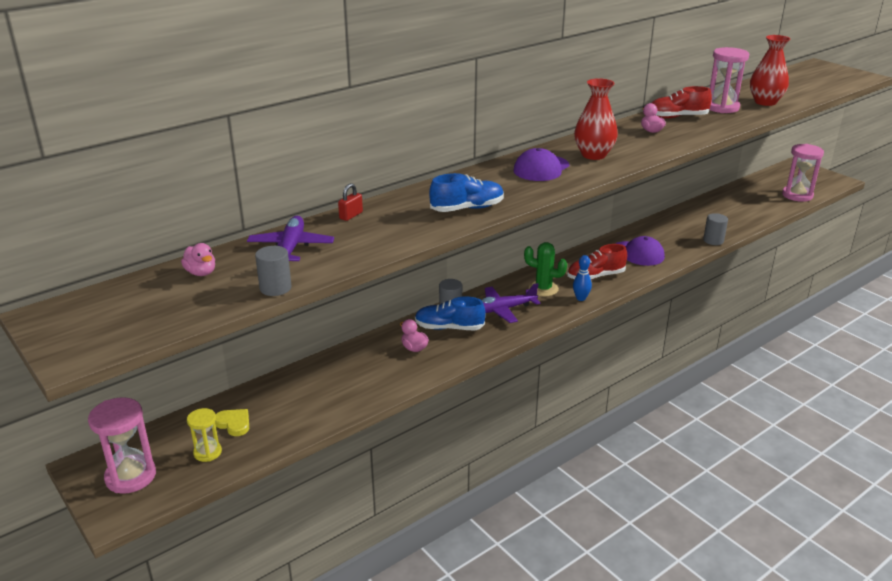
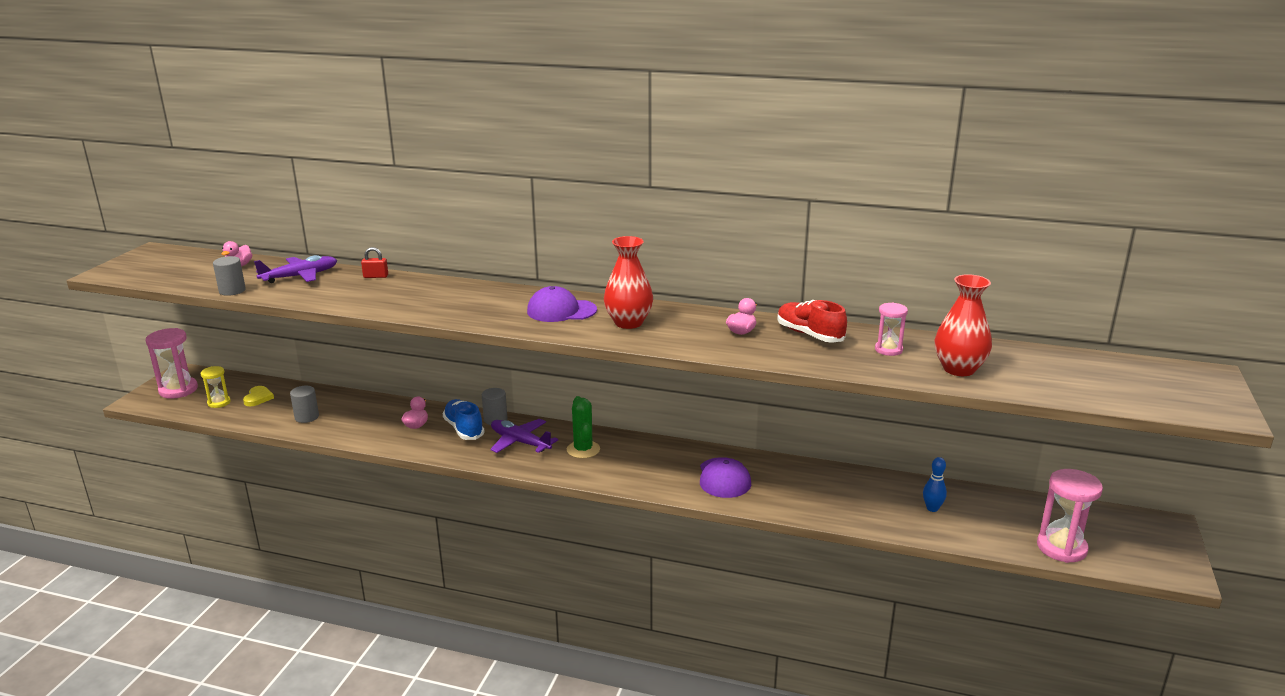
camera: 55 degrees right, 5 degrees down
blue shoe [429,173,504,212] -> none
red shoe [567,244,627,280] -> none
blue bowling pin [573,255,592,301] -> blue bowling pin moved to [923,457,947,512]
grey cylinder [703,213,728,245] -> grey cylinder moved to [290,386,319,423]
pink hourglass [709,47,749,113] -> pink hourglass [875,302,908,356], size x0.58

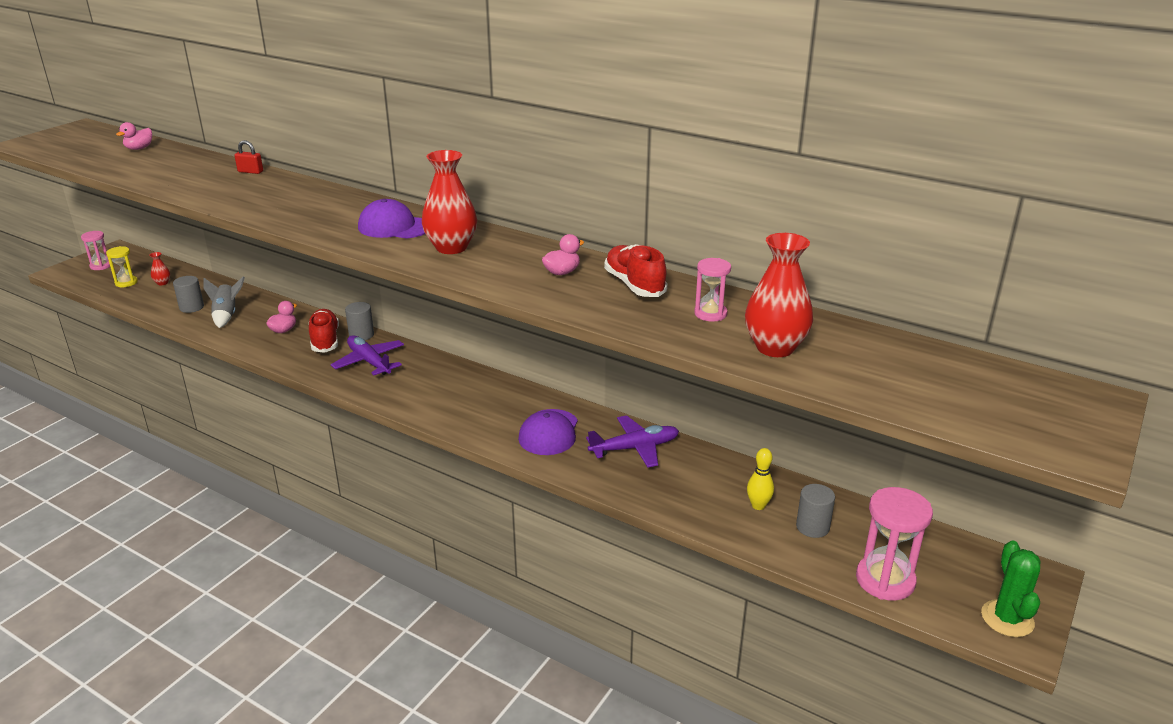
camera: 15 degrees right, 5 degrees up
pink hourglass [146,328,198,399] -> pink hourglass [81,231,110,270], size x0.58
grey cylinder [213,256,246,296] -> grey cylinder moved to [796,484,835,538]
yellow heart [243,386,274,406] -> red vase [149,252,170,285]
purple plane [254,255,337,283] -> purple plane moved to [586,415,679,468]
blue shoe [442,399,485,440] -> red shoe [309,309,339,353]
green cactus [567,396,600,459] -> green cactus moved to [981,540,1040,637]
blue bowling pin [923,457,947,512] -> yellow bowling pin [747,448,774,510]
none -> grey rocket [203,276,245,328]

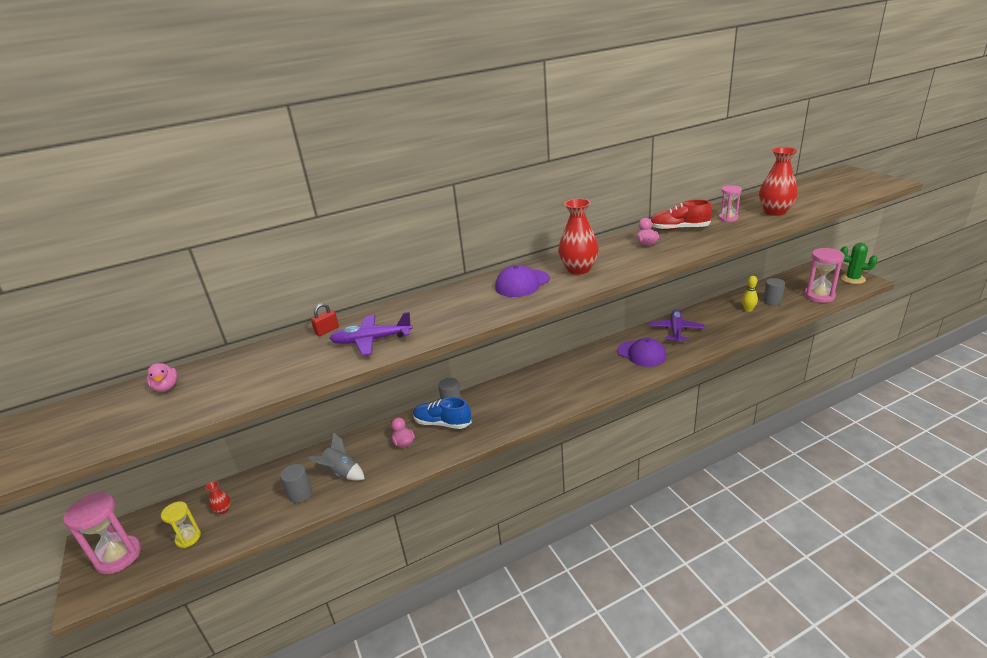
camera: 55 degrees left, 0 degrees up
pink hourglass [81,231,110,270] -> pink hourglass [63,492,141,574], size x1.72
red shoe [309,309,339,353] -> blue shoe [413,397,472,429]
purple plane [331,335,404,375] -> purple plane moved to [329,312,413,356]

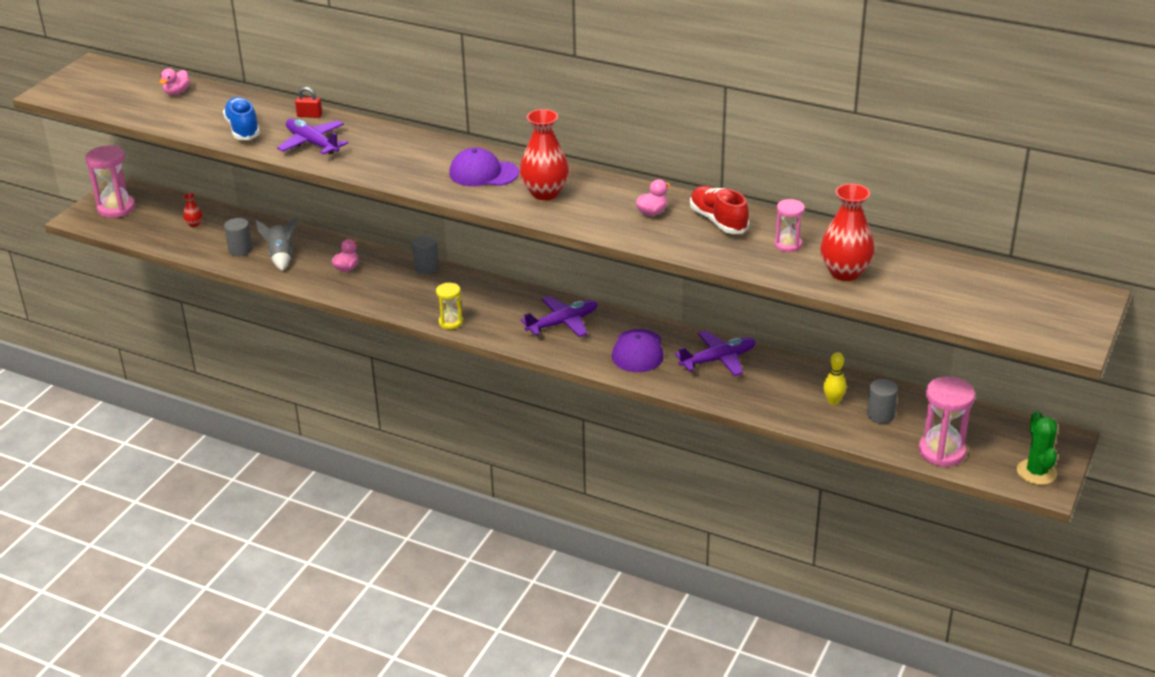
camera: 50 degrees right, 5 degrees up
yellow hourglass [161,501,201,548] -> yellow hourglass moved to [436,283,463,329]
blue shoe [413,397,472,429] -> blue shoe moved to [223,97,260,140]
none -> purple plane [521,296,598,337]

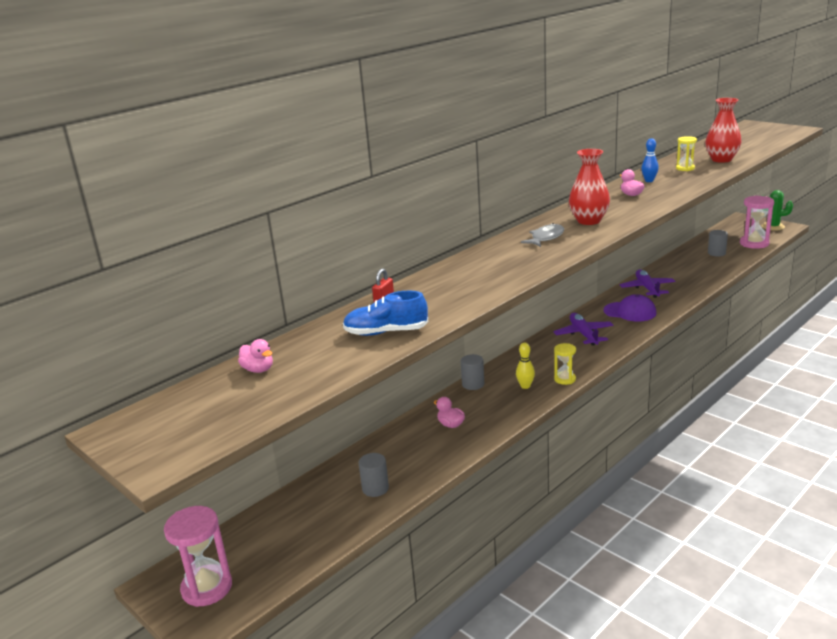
camera: 70 degrees left, 10 degrees down
red vase [183,193,202,227] -> none
grey rocket [256,215,297,271] -> none
purple plane [277,118,348,154] -> none
purple cap [449,147,519,186] -> grey fish [521,223,564,247]
red shoe [690,186,749,234] -> blue bowling pin [641,138,659,182]
pink hourglass [775,199,805,252] -> yellow hourglass [676,136,697,171]
yellow bowling pin [823,352,846,405] -> yellow bowling pin moved to [516,342,535,389]

